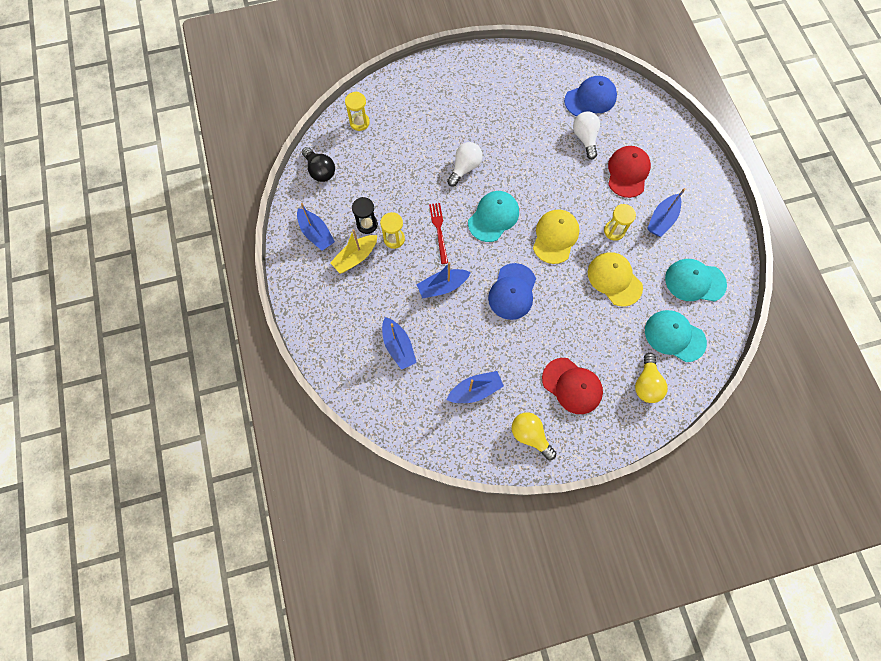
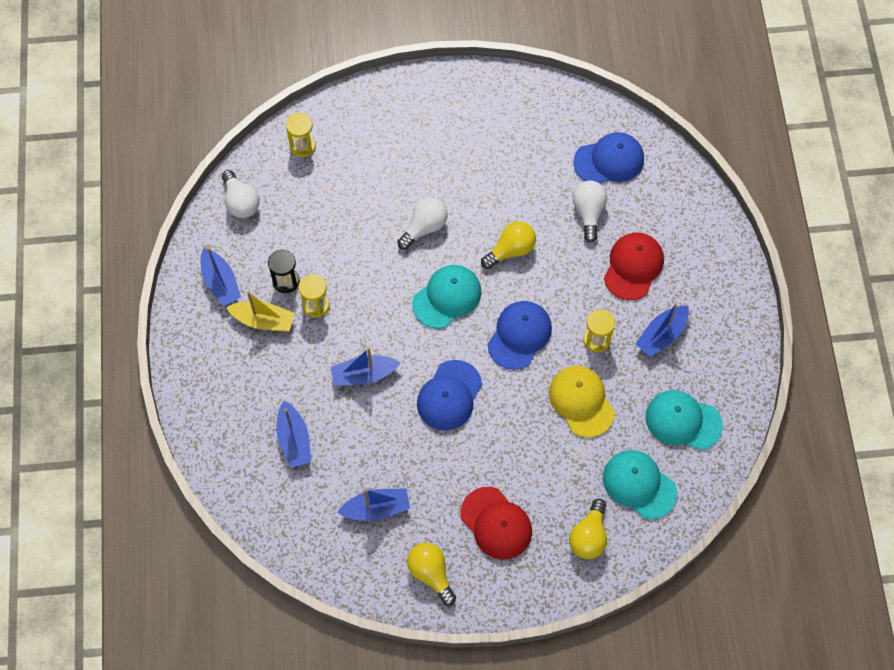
camera: 10 degrees right, 5 degrees down
black light bulb [302,147,335,182] -> white light bulb [222,170,260,218]
yellow boat [330,229,377,274] -> yellow boat turned 135 degrees counterclockwise [226,291,295,331]
red fork [429,203,448,264] -> none
yellow cap [533,209,580,264] -> blue cap [488,301,552,370]
none -> yellow light bulb [481,221,536,269]

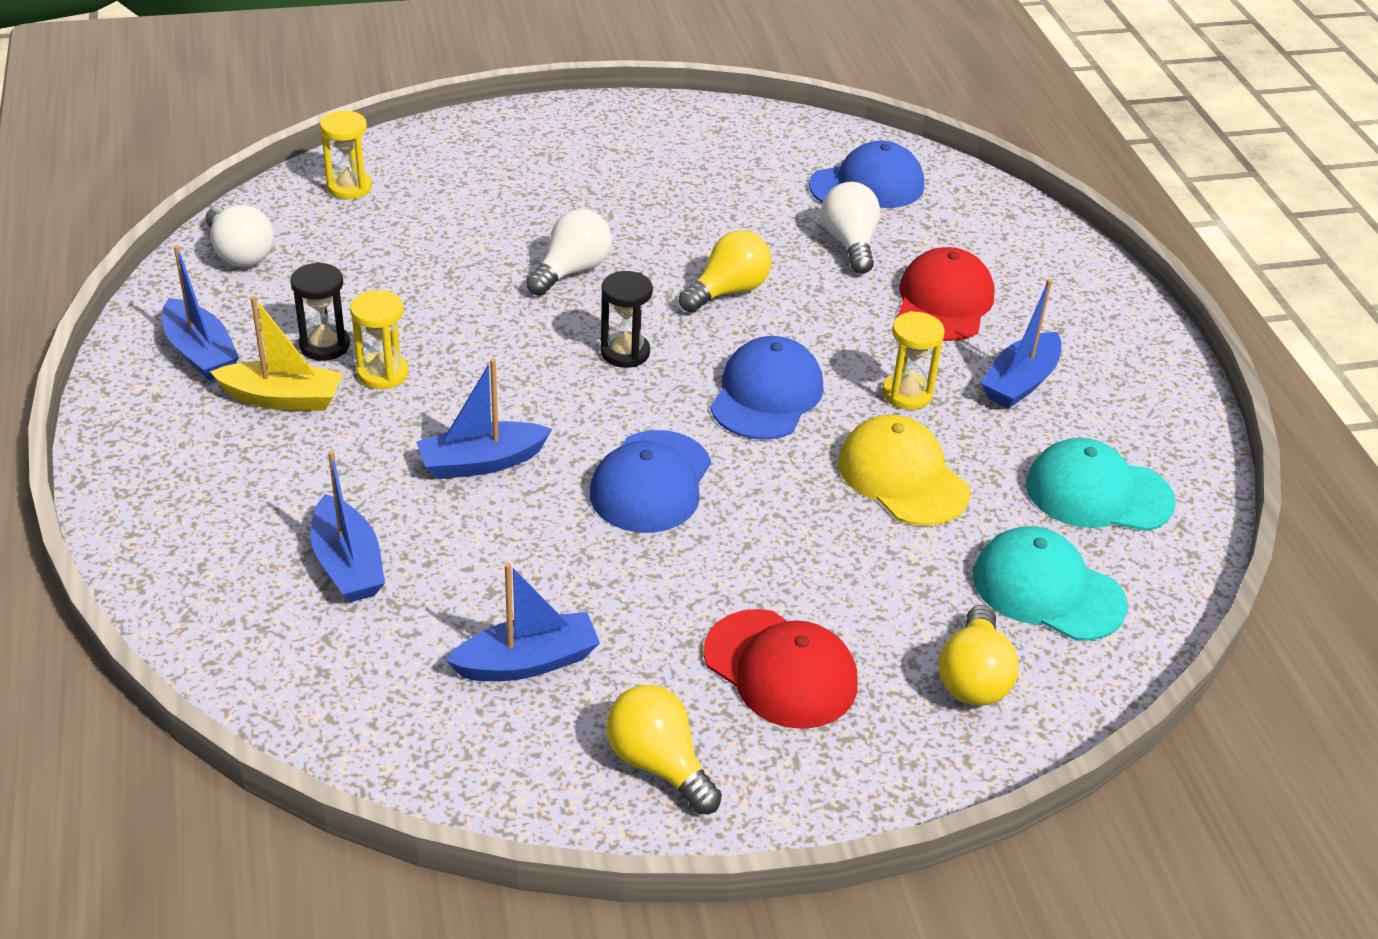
camera: 10 degrees left, 25 degrees down
turquoise cap [412,265,481,329] -> black hourglass [601,271,653,368]

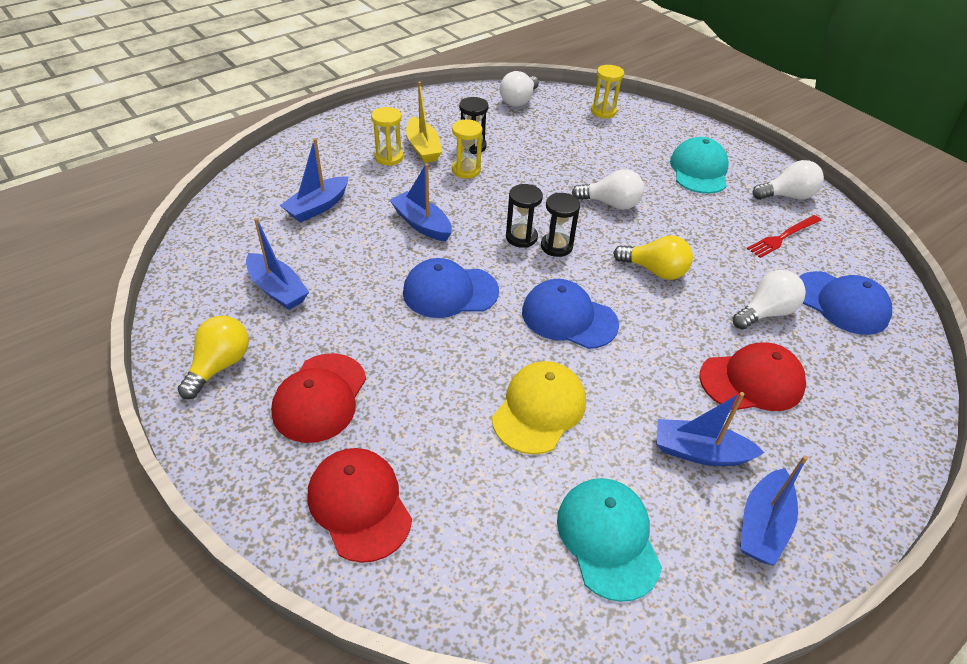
camera: 65 degrees right, 5 degrees up
blue boat [162,245,239,380] -> blue boat moved to [740,455,808,566]
blue cap [710,336,824,440] -> blue cap turned 150 degrees counterclockwise [522,279,619,349]
yellow hourglass [882,311,945,410] -> yellow hourglass moved to [371,107,403,166]
yellow light bulb [939,605,1019,706] -> red cap [308,448,412,563]
turquoise cap [973,526,1127,641] -> turquoise cap moved to [670,137,729,194]
none -> black hourglass [506,184,543,248]
none -> red fork [747,215,821,258]
none -> white light bulb [753,160,824,200]

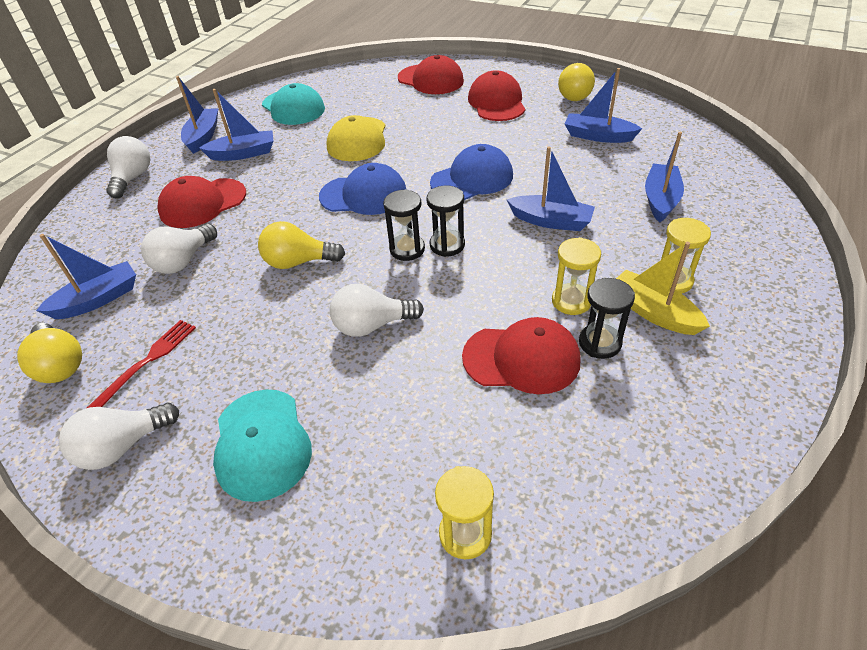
camera: 160 degrees right, 0 degrees up
white light bulb [499,71,539,107] -> white light bulb moved to [106,136,150,198]
blue cap [799,271,892,335] -> blue boat [36,234,136,319]
none -> yellow light bulb [17,323,82,383]
none -> red cap [462,317,580,394]

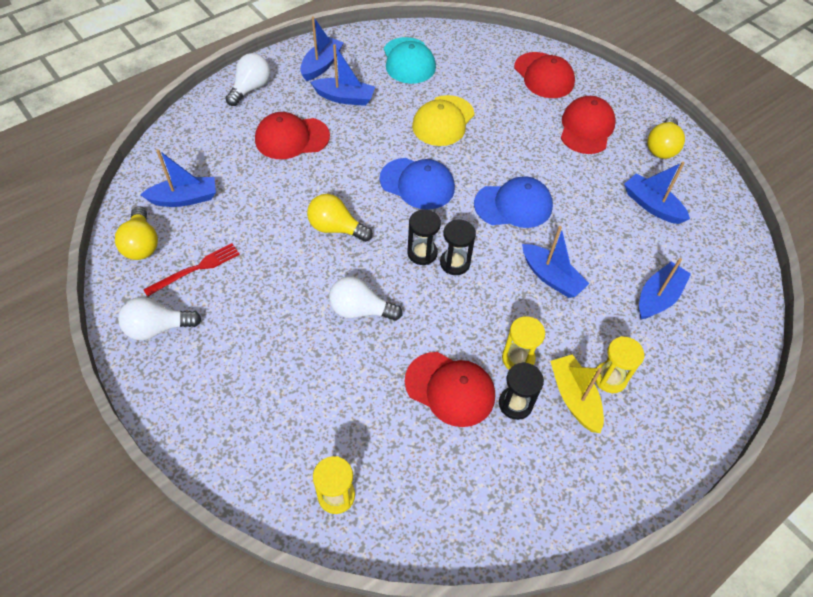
camera: 20 degrees right, 10 degrees up
white light bulb [141,224,217,274] -> none
turquoise cap [213,389,312,502] -> none

